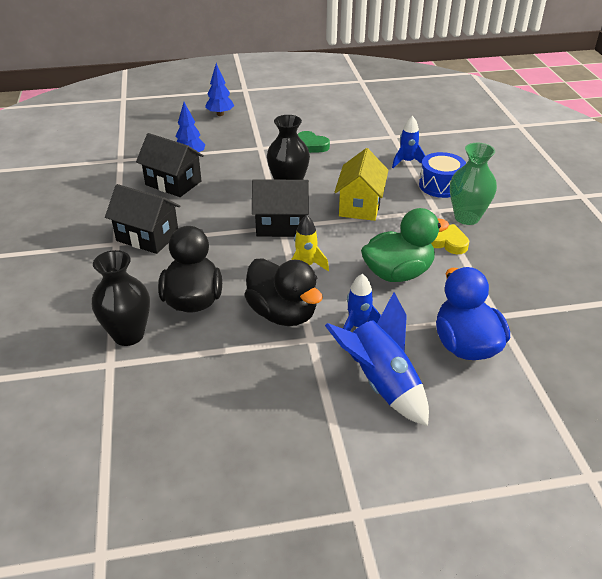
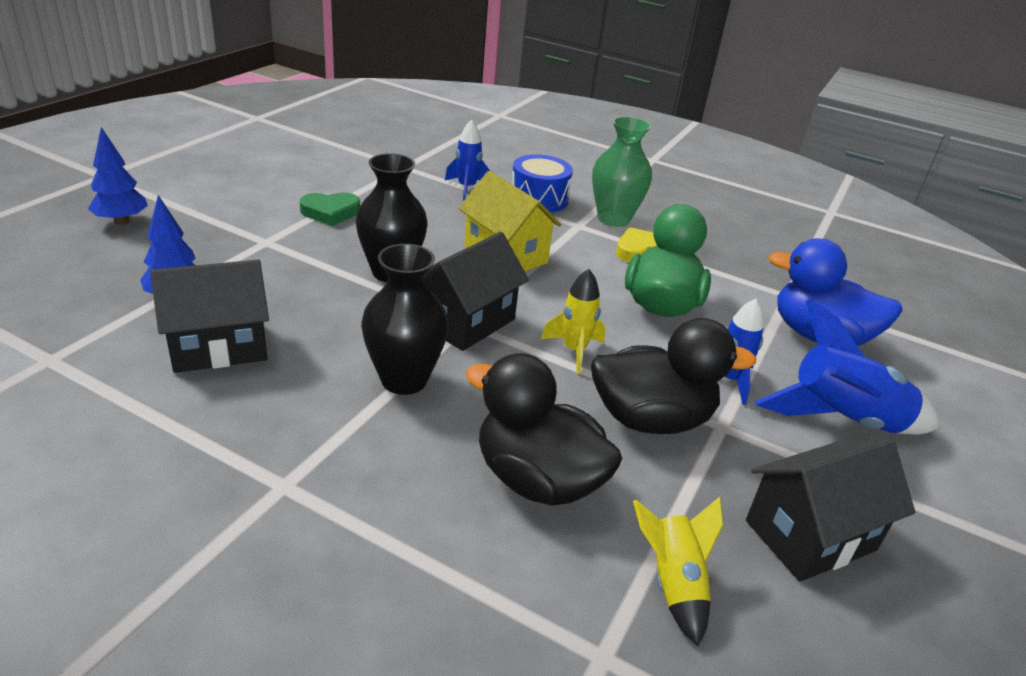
camera: 55 degrees left, 5 degrees down
black vase [92,250,150,346] -> black vase moved to [361,244,449,395]
black house [105,184,180,254] -> black house moved to [746,438,915,582]
none -> yellow rocket [633,497,723,646]

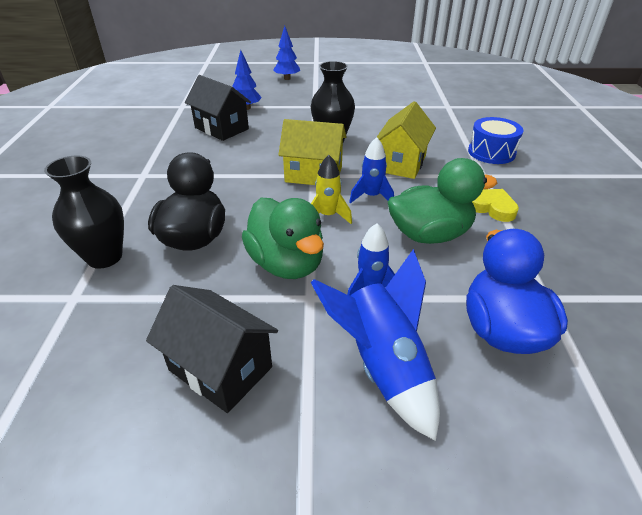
camera: 65 degrees right, 5 degrees up
green heart [300,192,360,226] -> none
black vase [361,244,449,395] -> black vase moved to [44,156,124,269]
black house [424,232,529,351] -> yellow house [278,119,347,185]
blue rocket [445,120,490,201] -> blue rocket moved to [349,137,394,203]
black duck [591,318,756,434] -> green duck [242,198,324,279]
green vase [592,116,652,227] -> none
yellow rocket [633,497,723,646] -> none

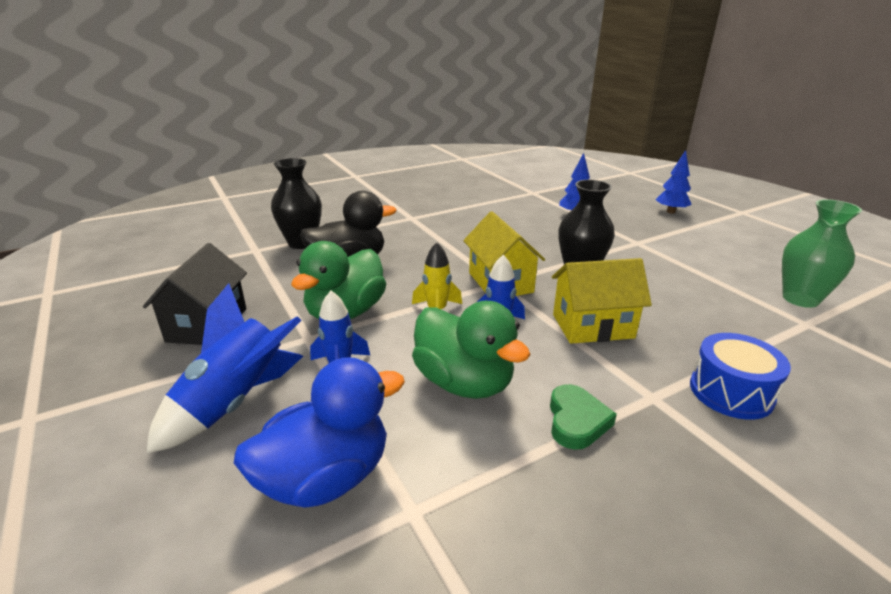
camera: 60 degrees right, 10 degrees down
black house [185,75,251,141] -> none
yellow heart [472,189,519,222] -> green heart [550,384,617,450]
none -> green vase [782,199,862,308]

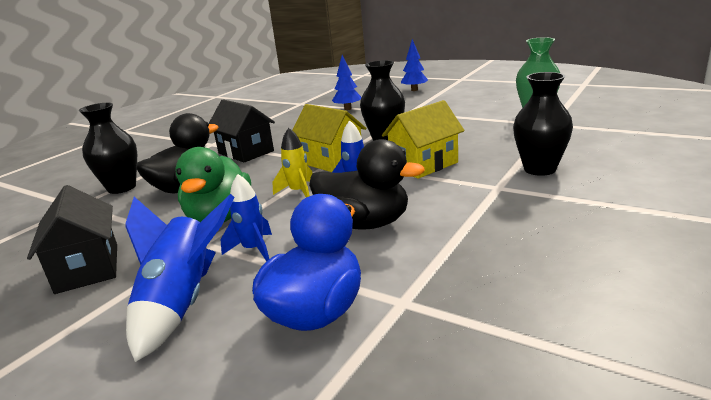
camera: 25 degrees left, 5 degrees down
green duck [412,301,531,399] -> black duck [309,139,425,230]
green heart [550,384,617,450] -> none
blue drum [690,333,791,420] -> black vase [513,72,573,176]
none -> black house [209,99,275,163]

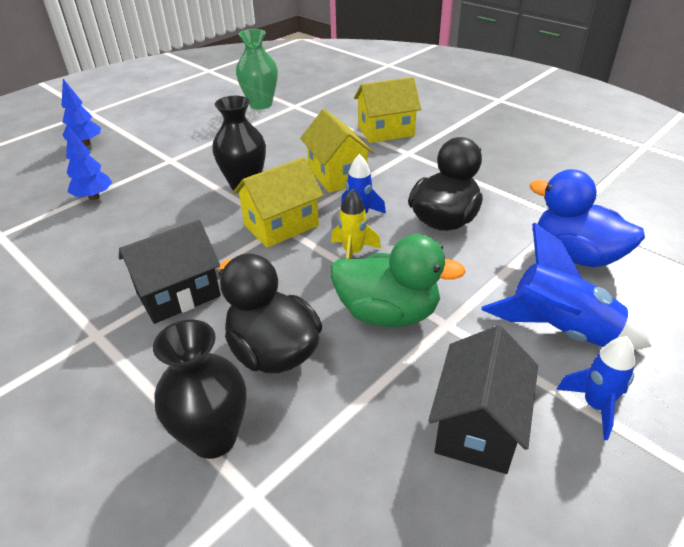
camera: 80 degrees left, 15 degrees up
black house [27,185,117,294] -> black house turned 60 degrees counterclockwise [428,325,538,474]
blue rocket [221,174,272,262] -> blue rocket moved to [556,336,635,440]
black vase [513,72,573,176] -> yellow house [354,77,421,143]

